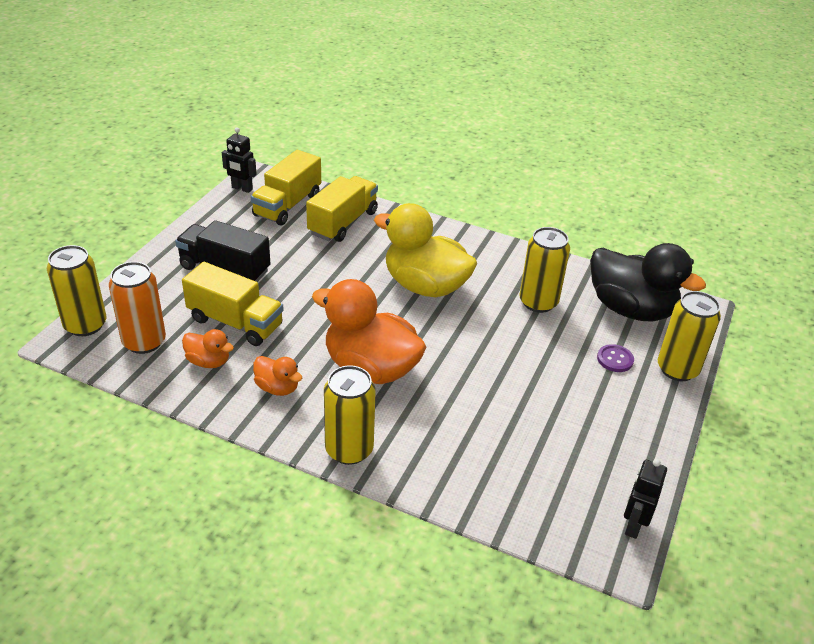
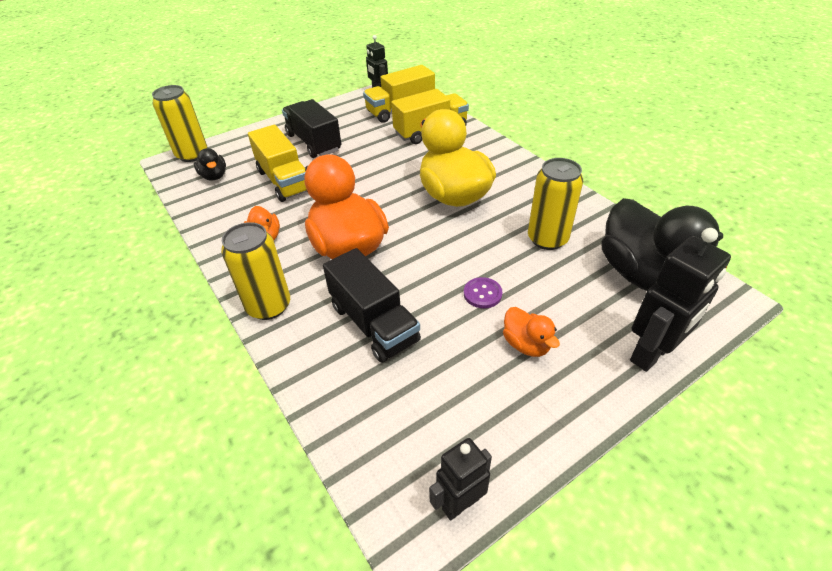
camera: 35 degrees right, 5 degrees up
orange can [109,262,166,354] -> black duck [194,148,226,180]
orange duck [182,329,234,368] -> orange duck moved to [503,307,560,357]
purple button [597,344,634,372] -> purple button moved to [464,277,502,308]
yellow can [658,291,721,381] -> black robot [630,228,731,372]
none -> black truck [323,248,421,363]

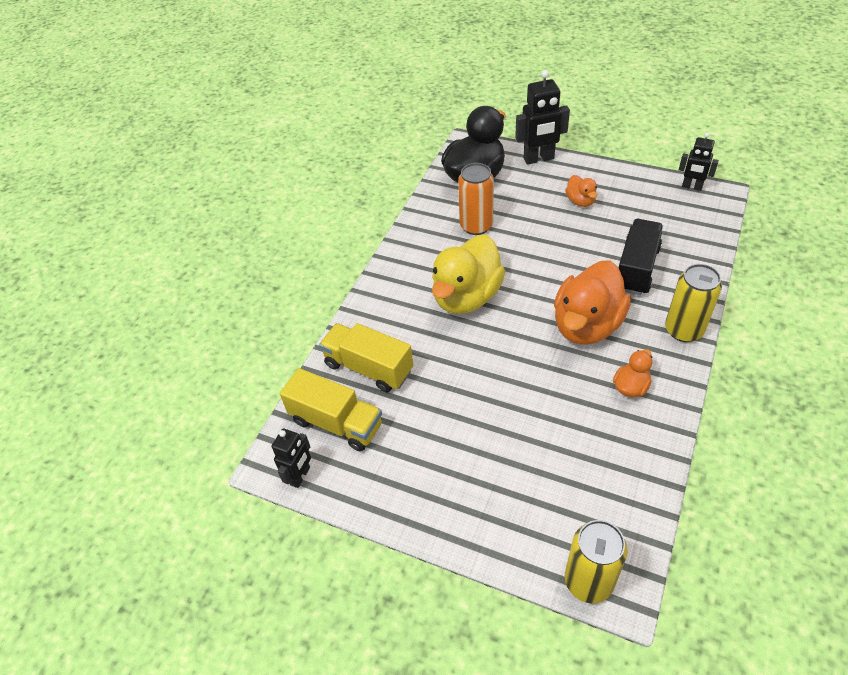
camera: 120 degrees left, 5 degrees up
black duck [194,148,226,180] -> none
yellow truck [248,125,308,202] -> none
black truck [282,99,341,158] -> none
purple button [464,277,502,308] -> none
orange duck [503,307,560,357] -> orange duck turned 135 degrees clockwise [565,175,597,207]
yellow can [528,158,583,250] -> orange can [458,163,494,235]
black robot [630,228,731,372] -> black robot turned 150 degrees clockwise [515,70,570,164]

